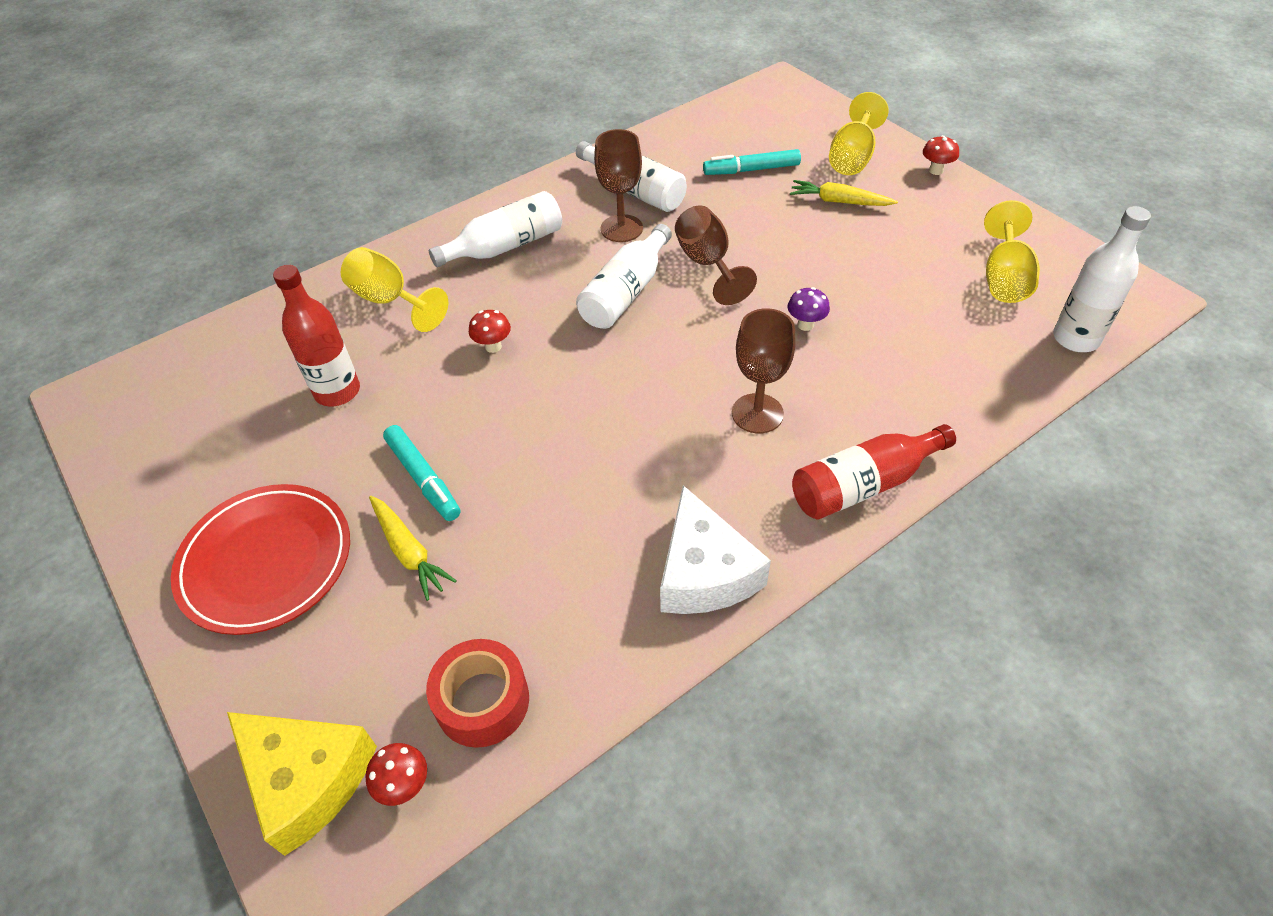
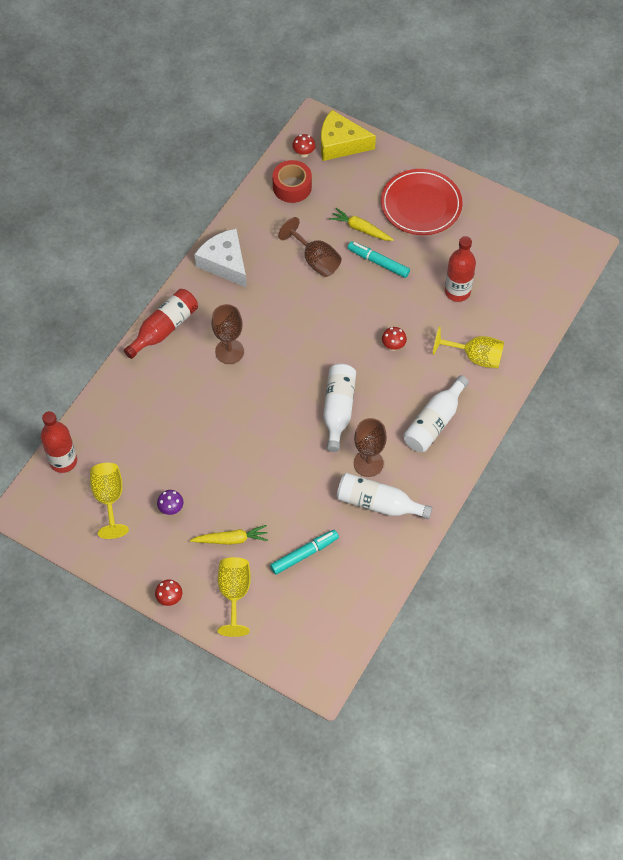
camera: 155 degrees right, 10 degrees up
brown goblet [675,205,757,305] -> brown goblet moved to [278,217,342,277]
purple mushroom [788,287,830,331] -> purple mushroom moved to [157,490,184,515]
white bottle [1053,206,1151,352] -> red bottle [41,411,77,473]

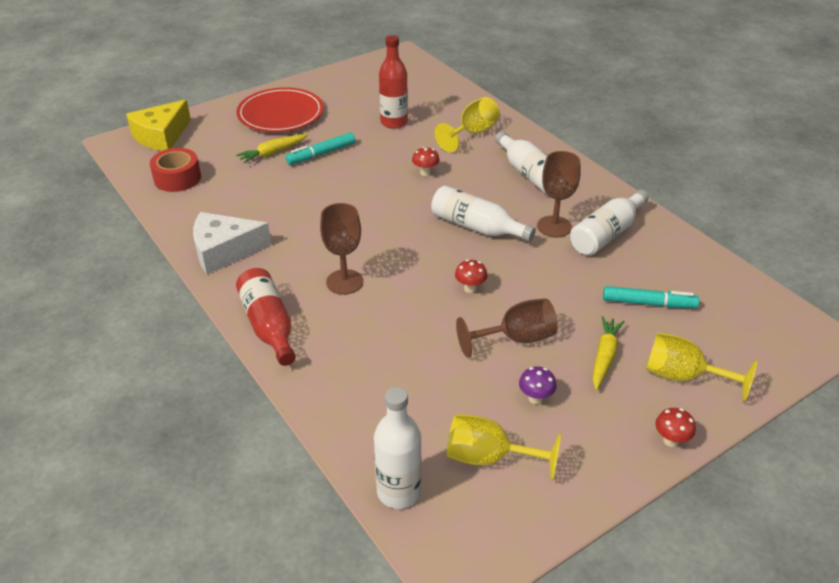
camera: 65 degrees left, 20 degrees down
red bottle [41,411,77,473] -> white bottle [374,387,422,509]
turquoise marker [270,530,339,575] -> turquoise marker turned 105 degrees clockwise [603,286,699,308]
brown goblet [278,217,342,277] -> brown goblet moved to [456,298,558,357]
red mushroom [292,134,315,158] -> red mushroom moved to [455,259,487,293]

